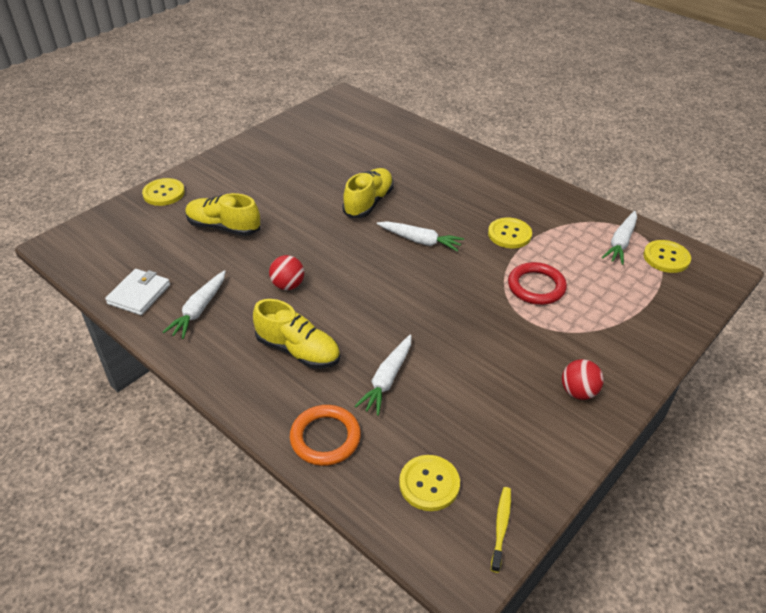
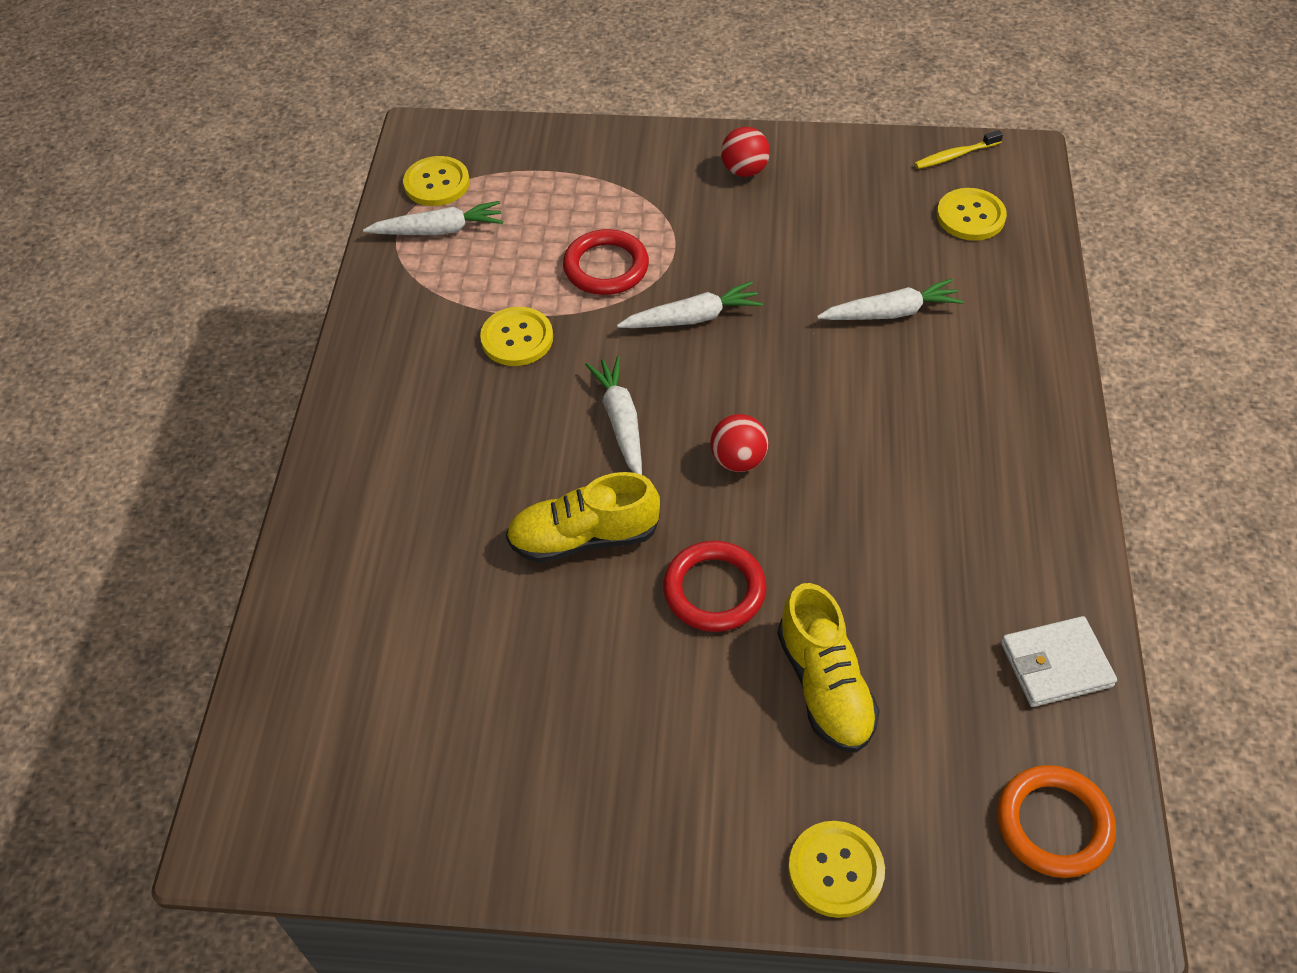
camera: 125 degrees left, 10 degrees up
white carrot [163,270,226,339] -> white carrot moved to [617,281,763,328]
yellow shoe [253,299,340,369] -> none
red ball [269,255,304,290] -> red ball moved to [710,414,769,472]
orange ring [290,405,361,466] -> orange ring moved to [997,765,1116,878]
none -> red ring [663,541,767,632]

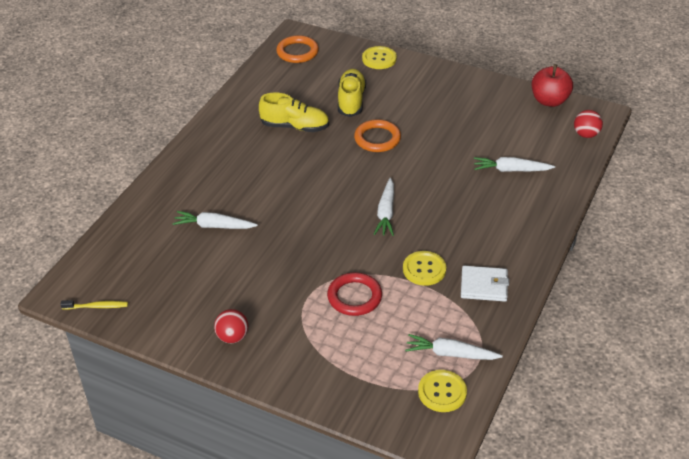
camera: 160 degrees left, 10 degrees down
yellow shoe [506,472,660,563] -> yellow shoe moved to [259,92,329,132]
white carrot [617,281,763,328] -> white carrot moved to [474,157,555,172]
red ring [663,541,767,632] -> orange ring [354,119,401,152]
red ball [710,414,769,472] -> red ball moved to [574,110,603,138]
yellow button [937,188,1007,241] -> none
white wallet [1001,616,1117,707] -> white wallet moved to [461,266,509,302]
none -> red apple [532,64,573,107]

